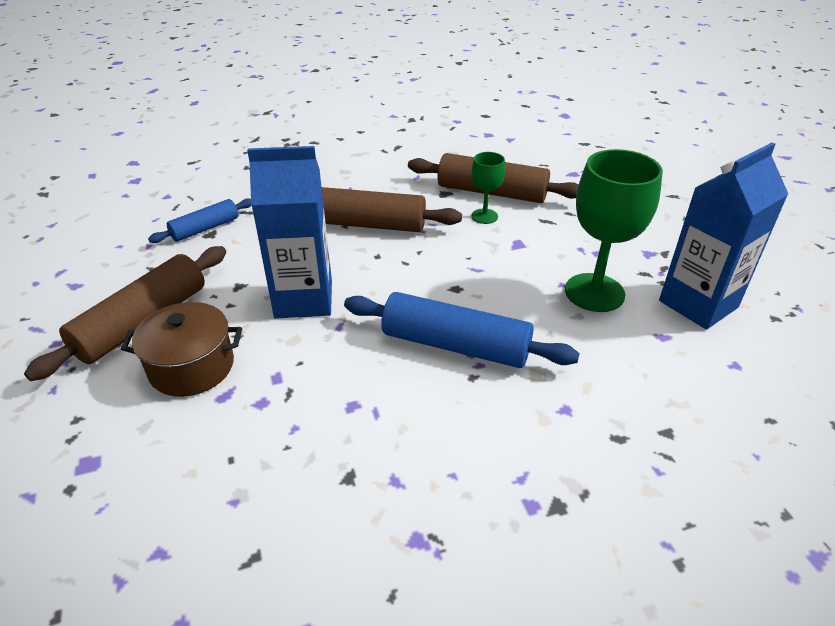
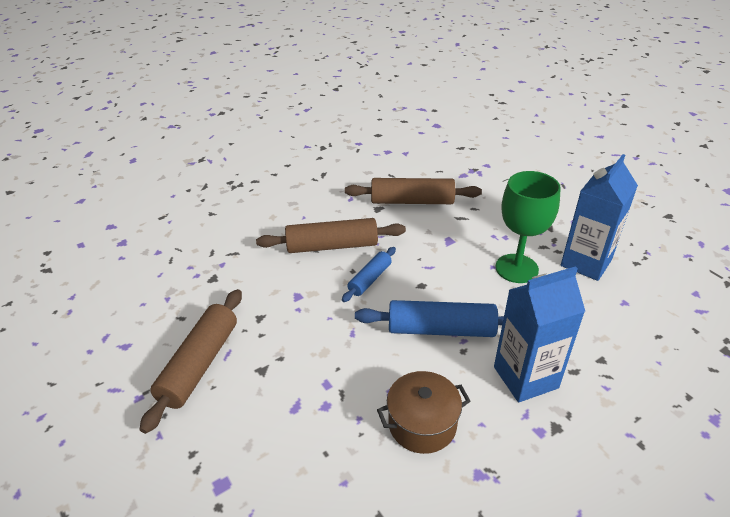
camera: 15 degrees left, 0 degrees up
brown pot [121,302,242,397] -> brown pot moved to [377,371,470,454]
blue rolling pin [148,198,252,243] -> blue rolling pin moved to [342,247,396,302]
blue carton [247,146,332,319] -> blue carton moved to [494,266,585,402]
green goblet [471,152,505,224] -> none

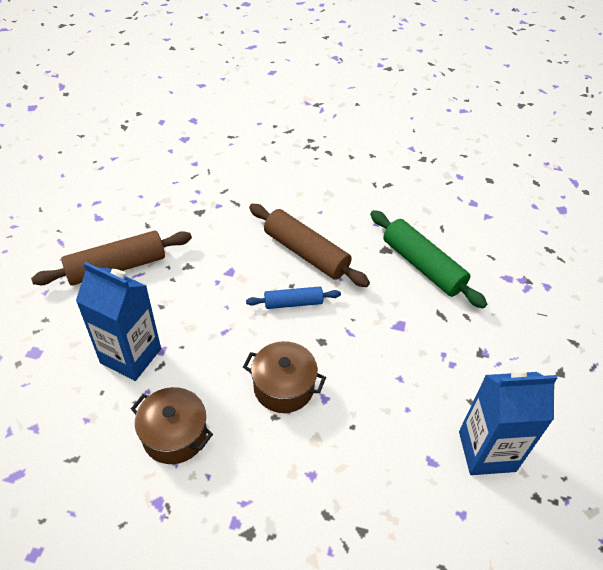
camera: 45 degrees right, 10 degrees up
brown rolling pin [345,178,482,204] -> green rolling pin [370,210,487,309]
blue rolling pin [355,300,504,337] -> brown pot [243,341,326,413]
blue carton [494,266,585,402] -> blue carton moved to [76,262,161,381]
green goblet [495,171,561,283] -> none

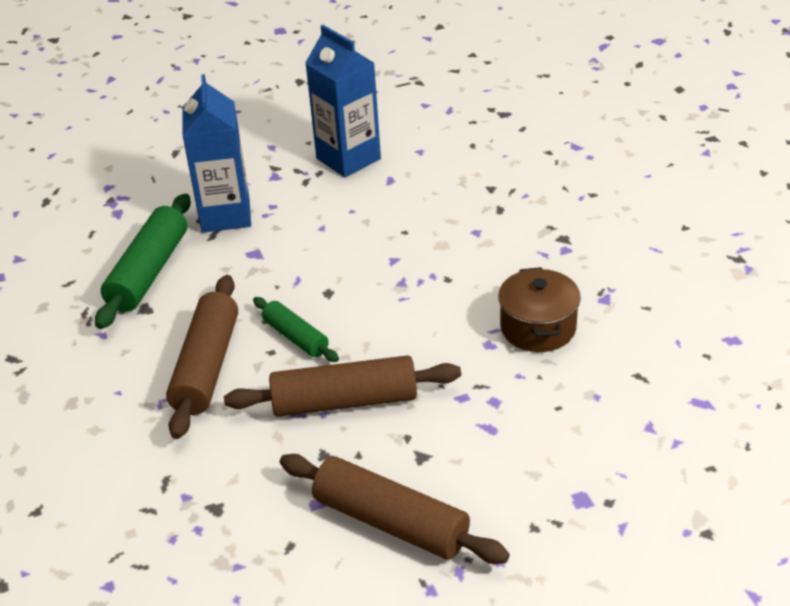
camera: 120 degrees left, 10 degrees down
blue carton [76,262,161,381] -> blue carton moved to [182,74,251,233]
brown pot [243,341,326,413] -> none
blue rolling pin [246,287,341,309] -> green rolling pin [253,297,339,362]
none -> brown rolling pin [224,355,461,417]

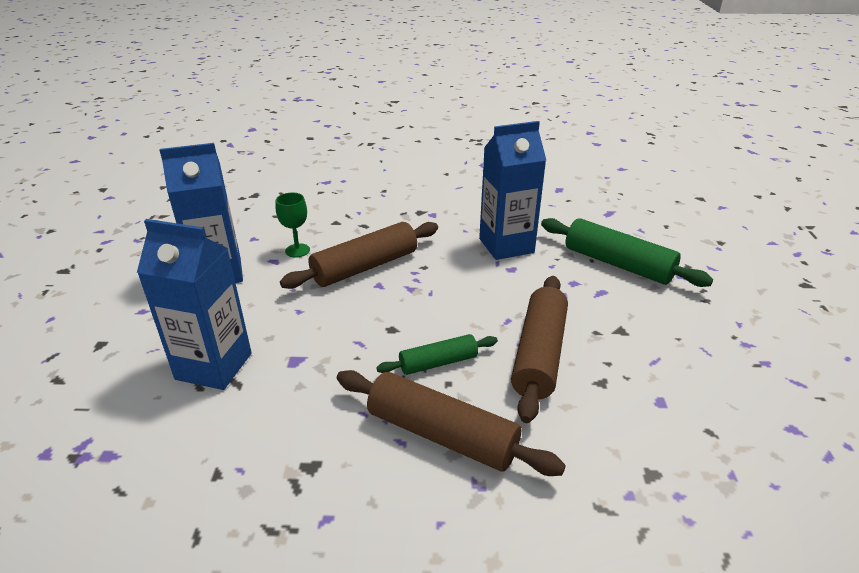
camera: 70 degrees left, 5 degrees down
green rolling pin [95,194,191,329] -> green rolling pin moved to [541,218,713,287]
brown rolling pin [280,454,510,564] -> brown rolling pin moved to [280,222,438,289]
brown pot [498,267,581,352] -> blue carton [479,121,546,260]
none -> green goblet [276,193,310,258]

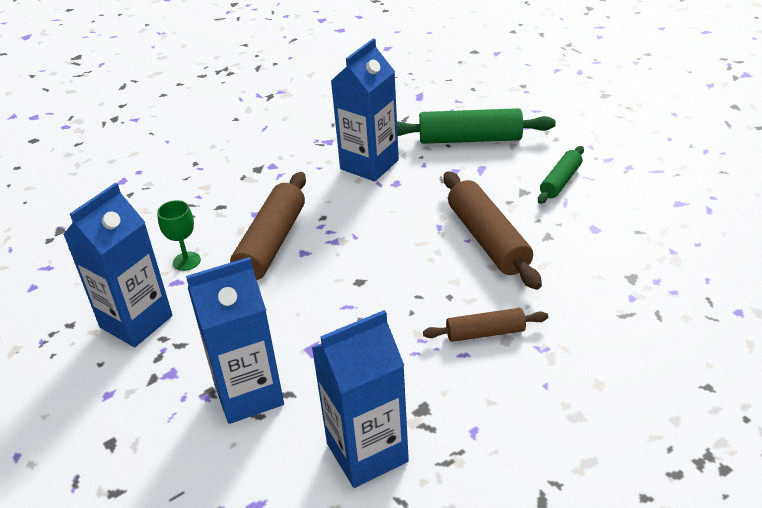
camera: 35 degrees left, 5 degrees up
brown rolling pin [337,370,566,476] -> brown rolling pin [423,308,548,342], size x0.58
green rolling pin [376,334,498,375] -> green rolling pin moved to [538,146,584,204]
none -> blue carton [311,310,409,488]

